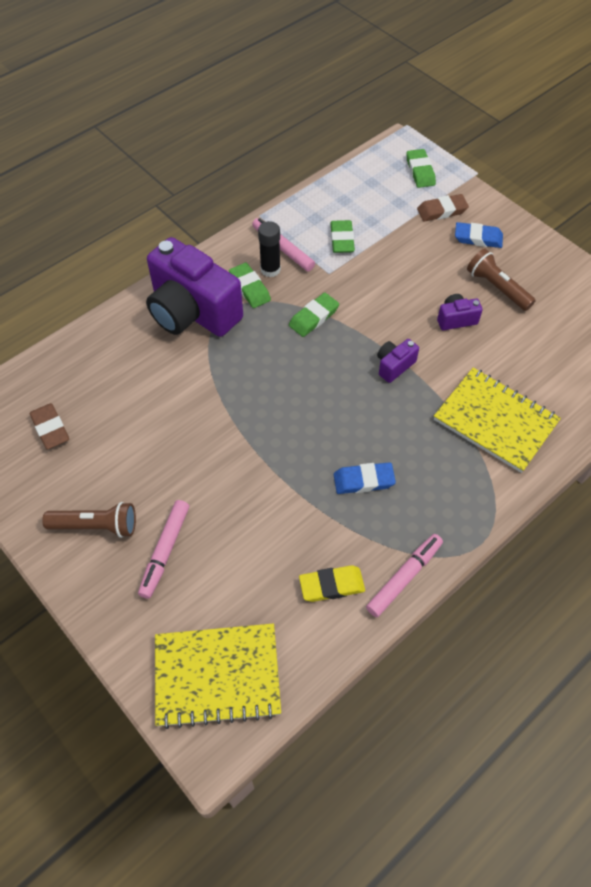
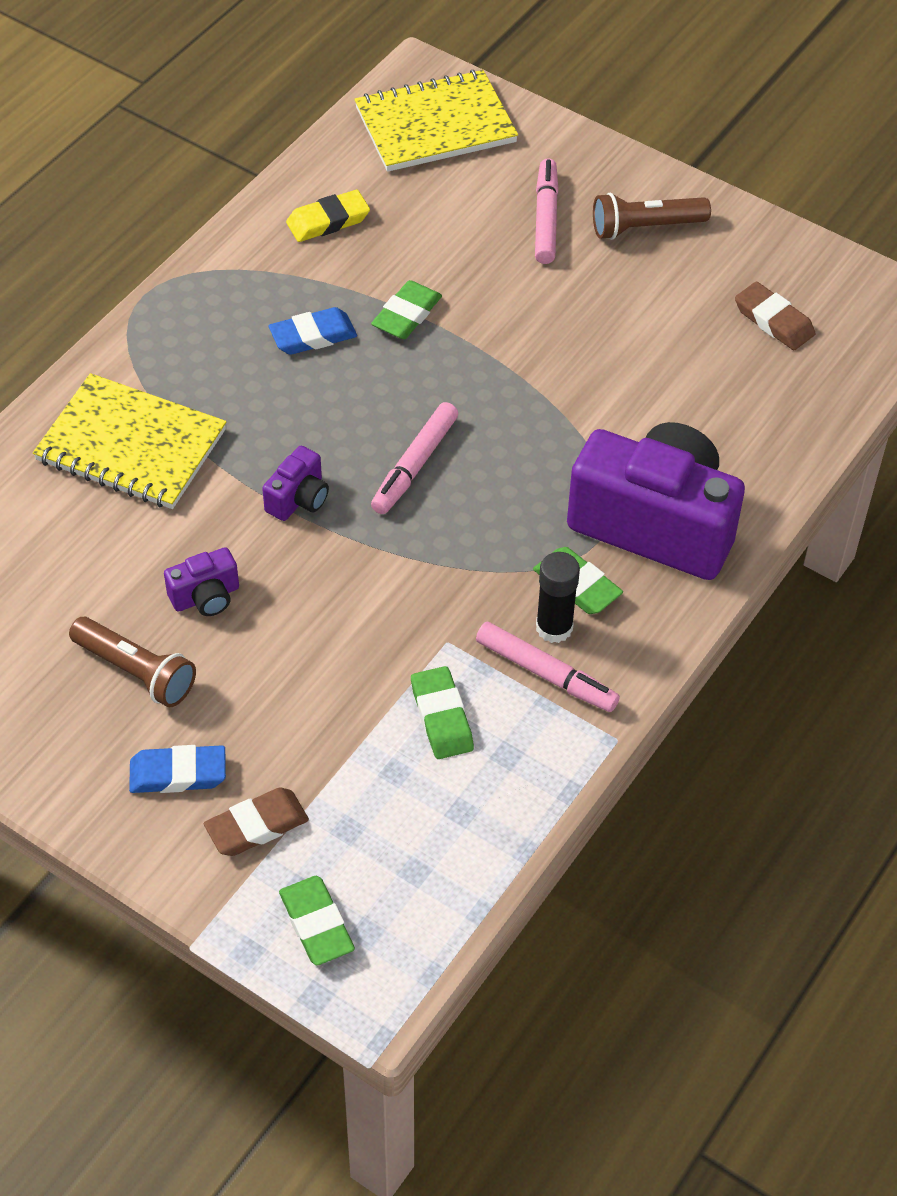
camera: 165 degrees right, 5 degrees down
green eraser [289,293,339,337] -> green eraser moved to [371,280,442,339]
pink marker [366,534,443,617] -> pink marker moved to [371,402,458,514]

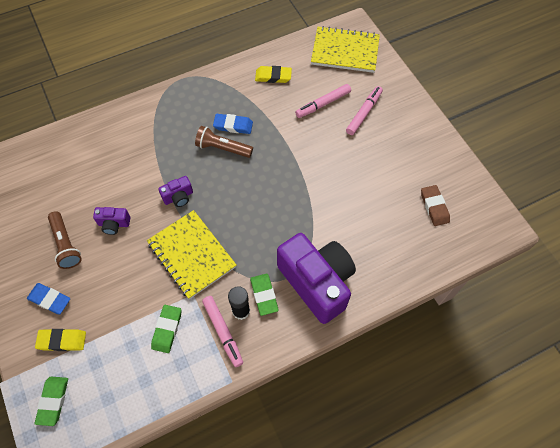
camera: 30 degrees right, 10 degrees up
yellow notebook [33,373,227,509] -> yellow notebook moved to [147,210,236,299]
brown eraser [204,788,309,856] -> yellow eraser [35,329,86,351]
green eraser [371,280,442,339] -> none
pink marker [371,402,458,514] -> pink marker moved to [295,84,351,118]
brown flashlight [593,193,711,240] -> brown flashlight moved to [195,126,253,158]

